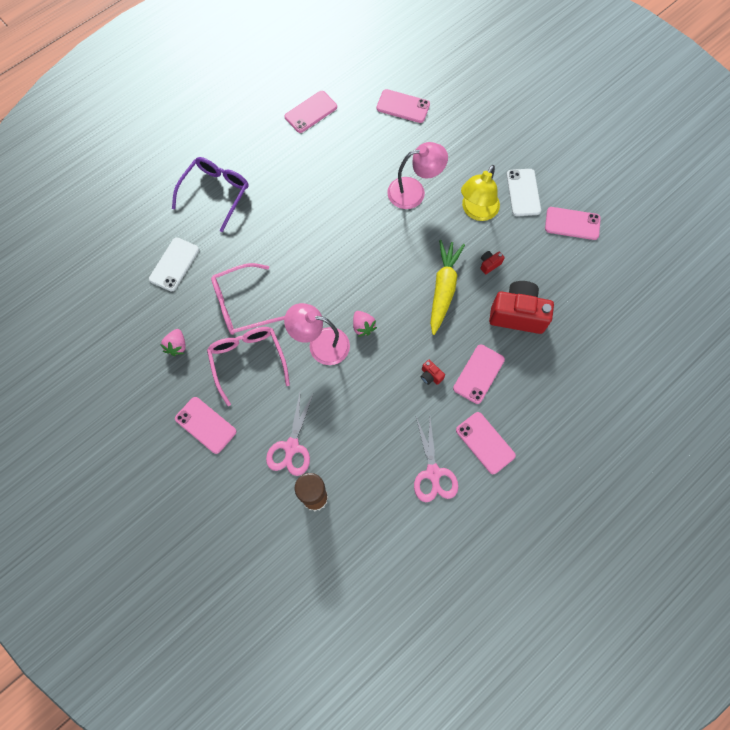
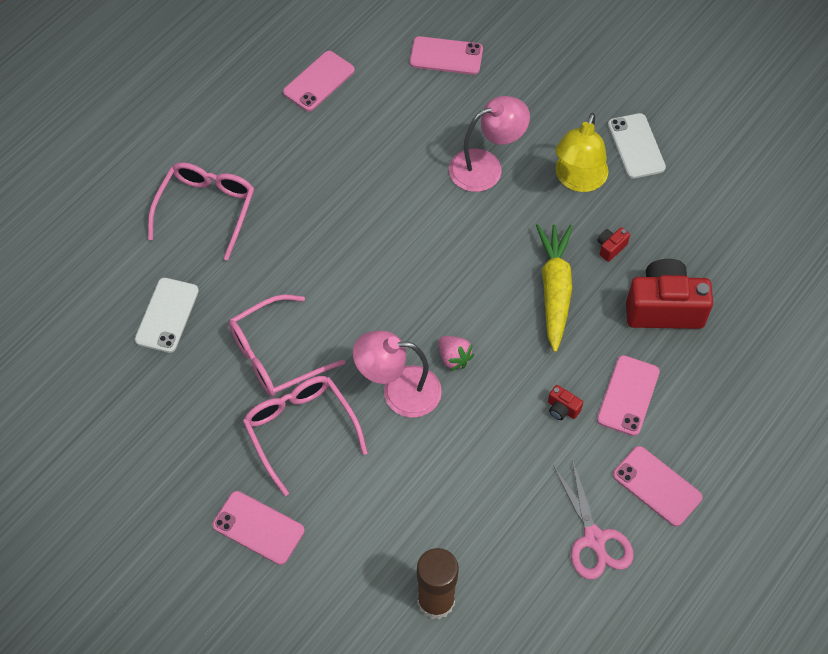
camera: 10 degrees left, 10 degrees down
pink strawberry [160,329,186,356] -> none
purple glasses [172,157,249,232] -> pink glasses [148,163,254,261]
pink scissors [266,392,314,476] -> none
pink phone [545,207,601,240] -> none

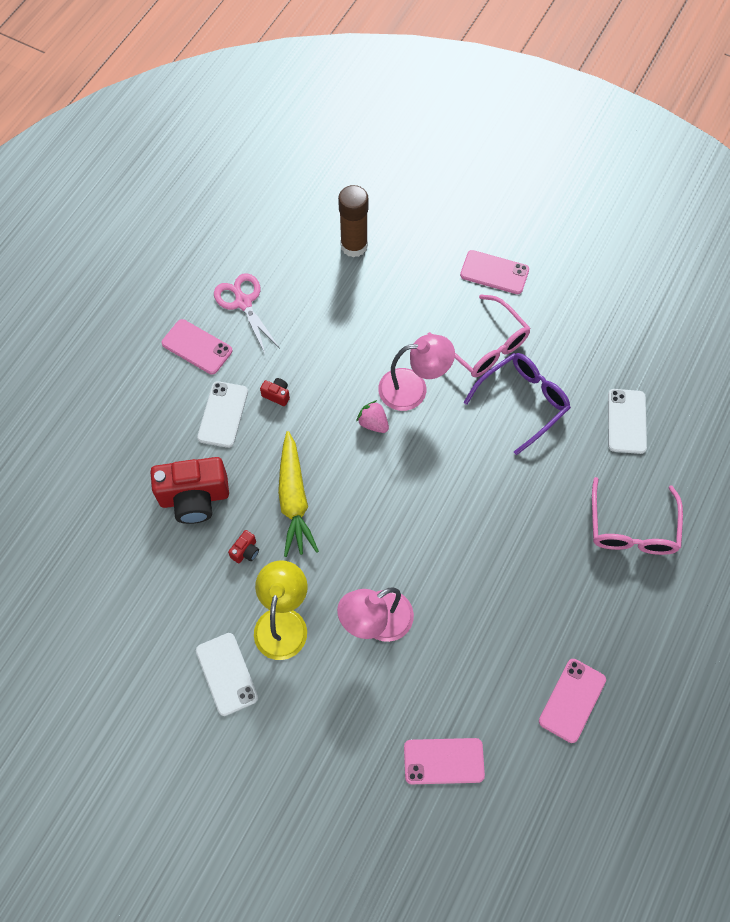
camera: 170 degrees right, 5 degrees up
pink glasses [229,295,346,397] -> purple glasses [464,353,571,455]
pink phone [597,355,660,436] -> white phone [197,381,248,448]

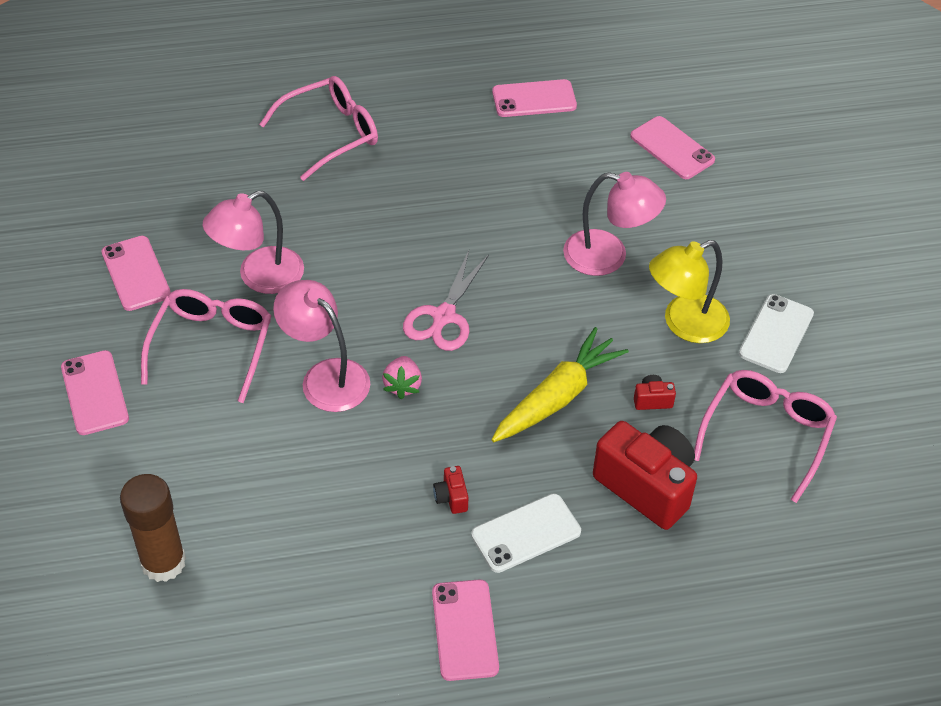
camera: 130 degrees left, 15 degrees down
pink scissors [214,273,280,353] -> pink scissors moved to [403,251,489,351]
purple glasses [464,353,571,455] -> pink lamp [203,191,304,294]
white phone [608,389,647,454] -> none
none -> pink phone [102,236,171,311]
none -> pink glasses [694,370,837,503]

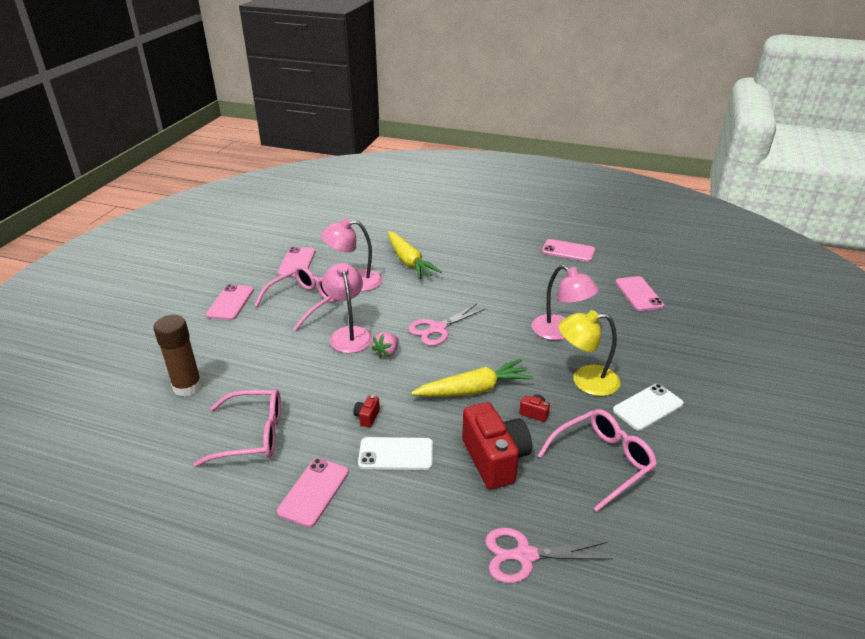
camera: 30 degrees right, 15 degrees down
pink glasses [259,76,378,181] -> pink glasses moved to [193,389,281,467]
none -> yellow carrot [388,231,442,279]
none -> pink scissors [485,528,613,583]

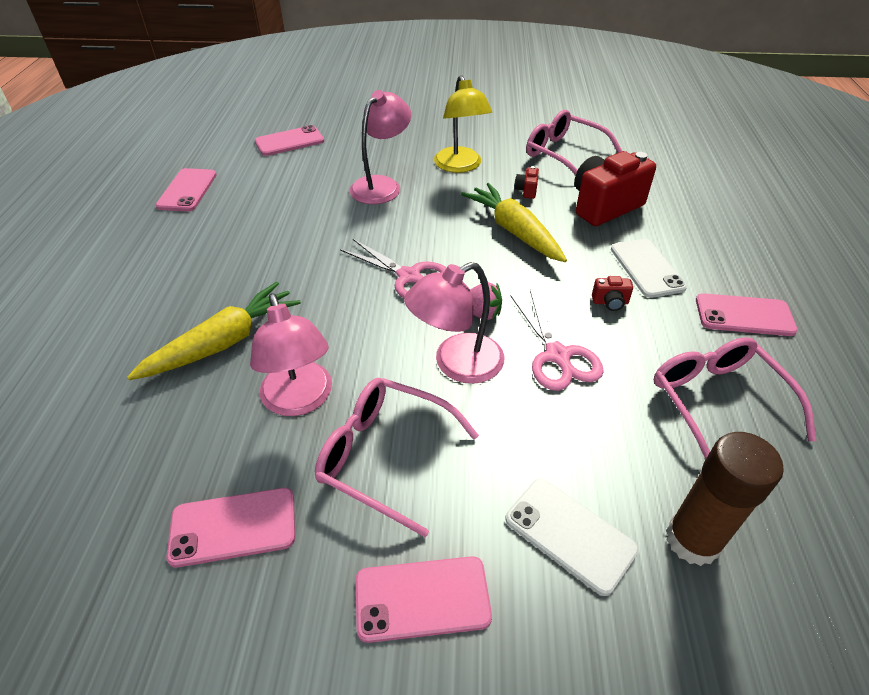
camera: 105 degrees left, 10 degrees up
pink scissors [485,528,613,583] -> pink scissors moved to [511,290,604,391]
white phone [613,384,684,431] -> white phone moved to [505,479,639,596]

